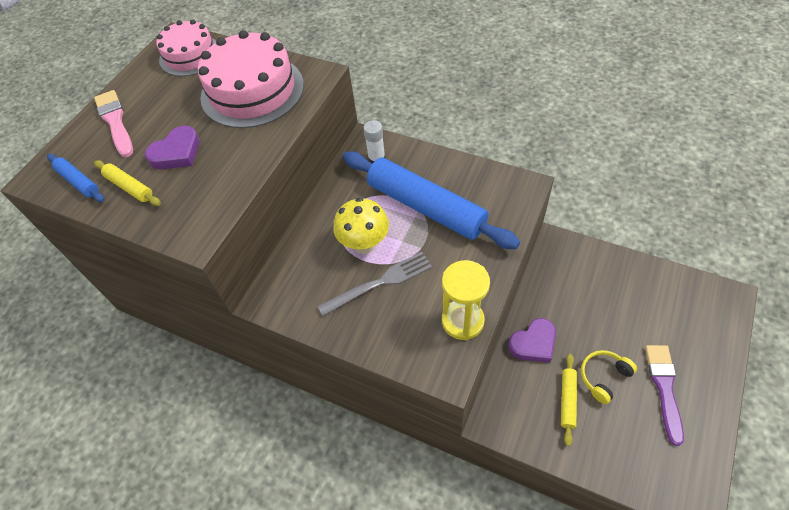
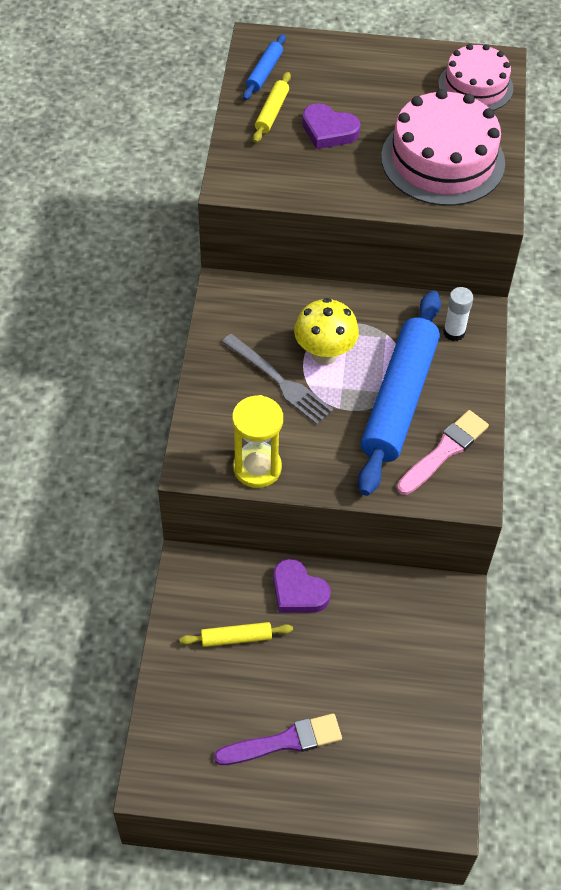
camera: 65 degrees right, 0 degrees up
pink brush [94,90,133,157] -> pink brush moved to [397,410,489,495]
yellow headphones [581,350,637,404] -> none

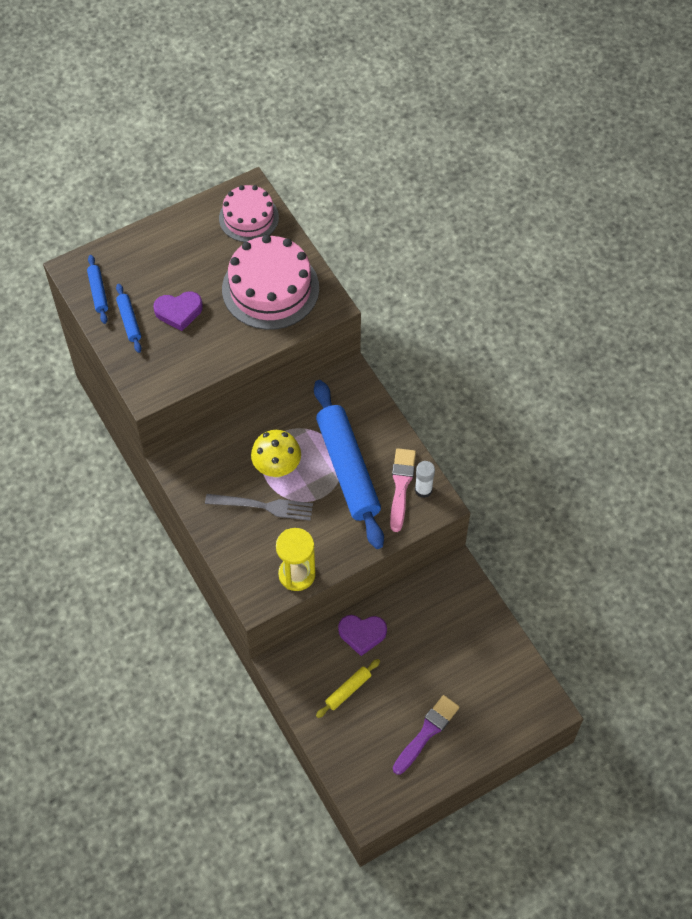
camera: 35 degrees left, 5 degrees up
yellow rolling pin [253,72,291,143] -> blue rolling pin [116,284,142,353]
white glue stick [443,287,474,341] -> white glue stick moved to [415,461,435,498]

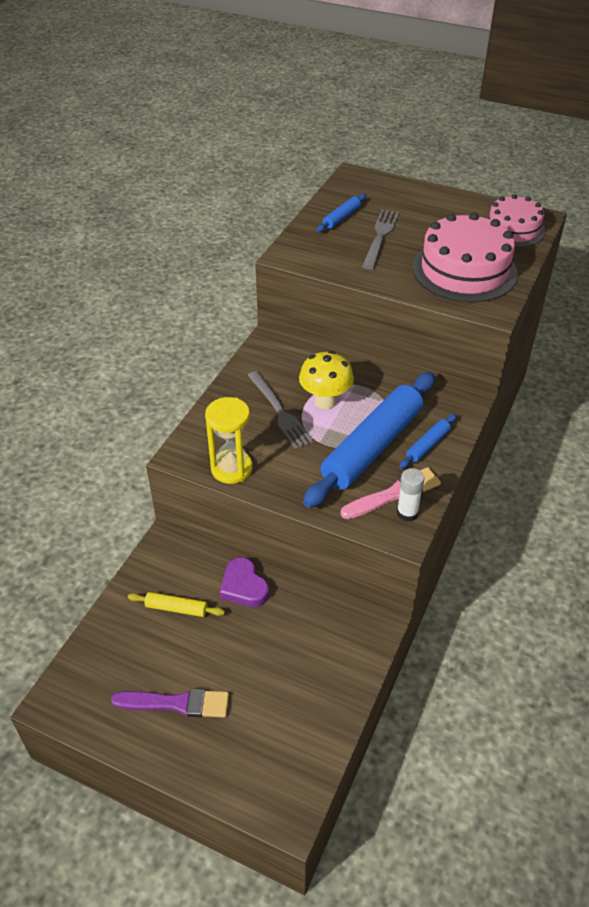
camera: 55 degrees right, 15 degrees down
blue rolling pin [87,255,108,324] -> blue rolling pin moved to [399,414,457,469]
purple heart [153,291,203,331] -> grey fork [362,209,399,270]

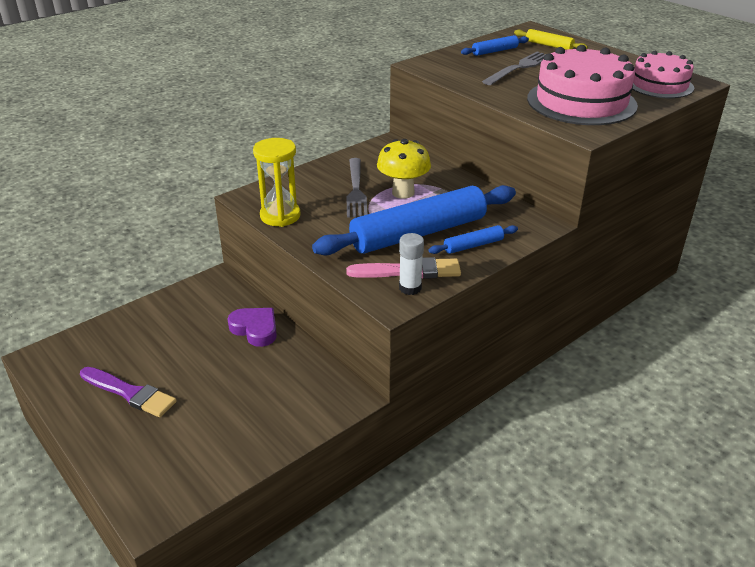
camera: 25 degrees right, 10 degrees down
yellow rolling pin [128,592,225,617] -> yellow rolling pin moved to [514,29,588,50]
purple heart [220,557,269,607] -> purple heart turned 135 degrees clockwise [227,308,277,347]

